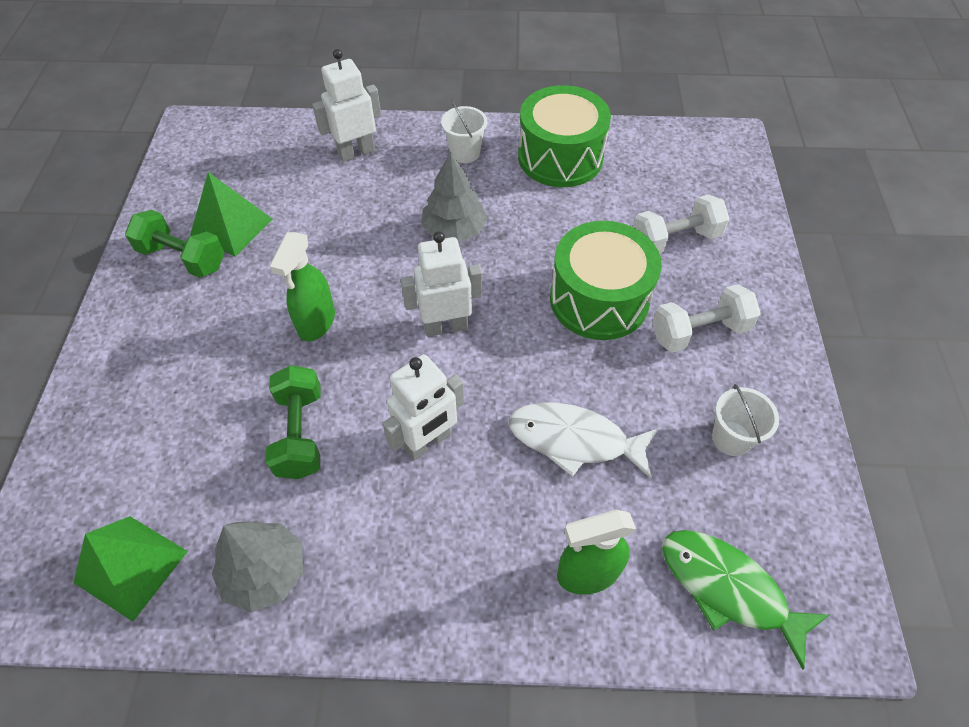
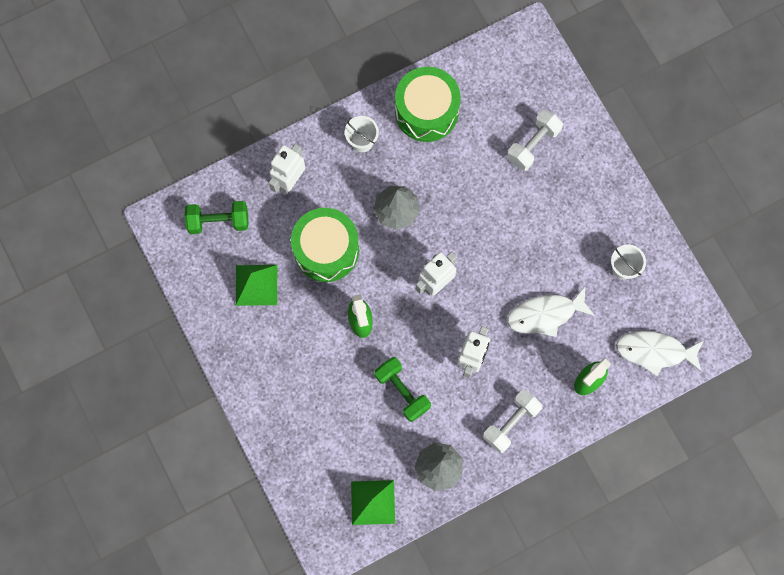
camera: 30 degrees left, 20 degrees up
green dumbbell [125,210,225,278] -> green dumbbell moved to [185,201,248,234]
green drum [550,221,662,340] -> green drum moved to [291,208,359,282]
white dumbbell [652,284,761,353] -> white dumbbell moved to [483,390,543,453]
green fish [662,530,829,670] -> white fish [616,331,704,377]

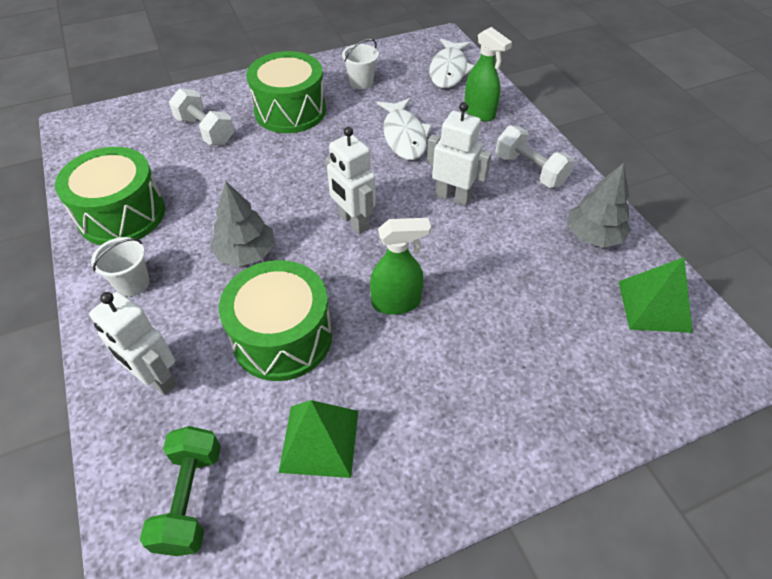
camera: 85 degrees left, 25 degrees down
green dumbbell [375,357,431,422] -> none
none -> green drum [247,51,326,133]

